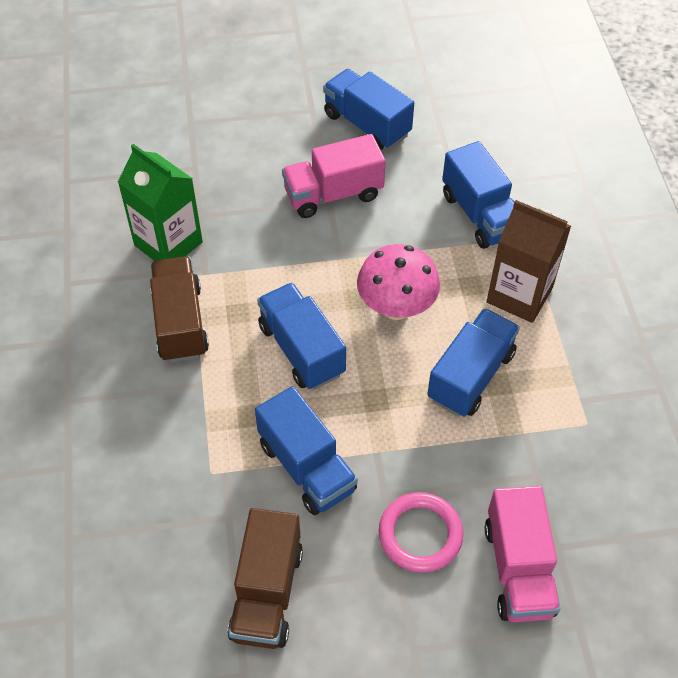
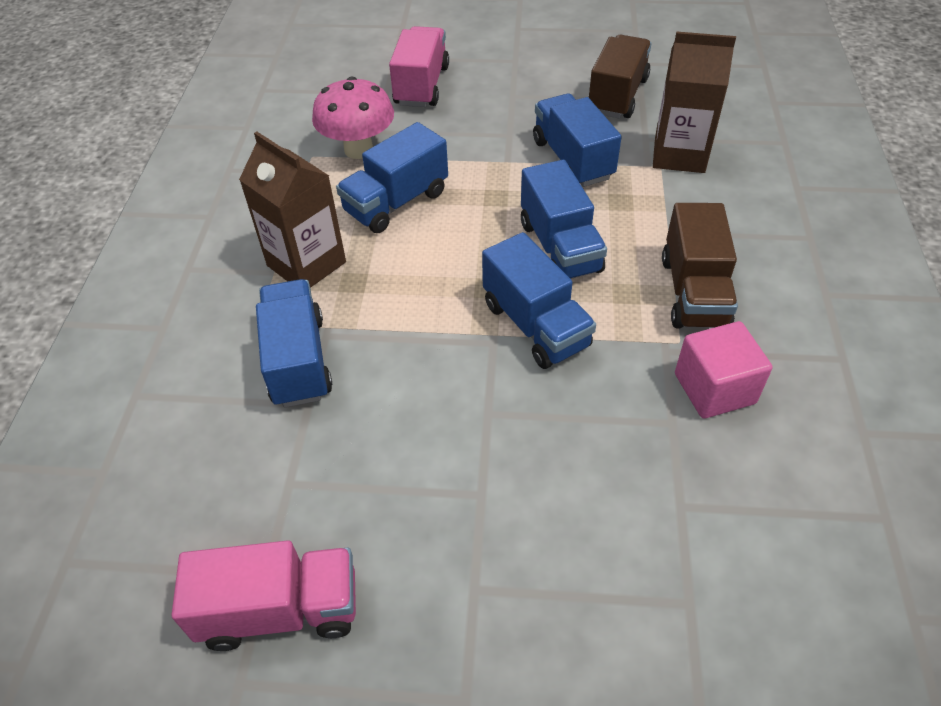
camera: 165 degrees left, 5 degrees down
green carton [118,144,203,261] -> pink cube [675,321,772,418]
pink truck [282,134,386,218] -> pink truck moved to [171,540,356,651]
blue truck [323,69,414,150] -> blue truck moved to [482,232,596,369]
pink mushroom [357,244,440,320] -> pink mushroom moved to [312,76,394,159]
pink ring [379,492,463,573] -> none
none -> brown carton [653,31,736,173]

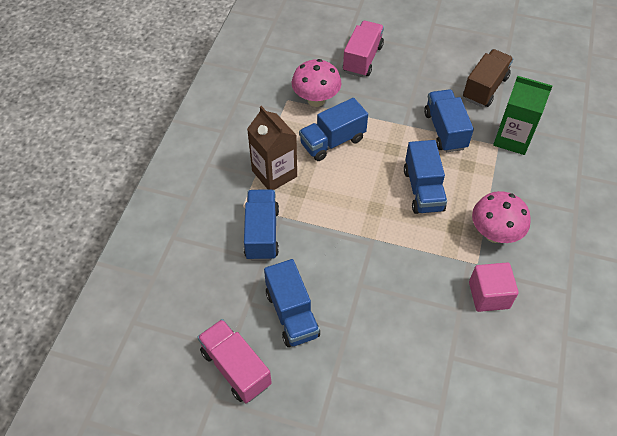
camera: 10 degrees right, 5 degrees up
pink truck [171,540,356,651] -> pink truck turned 135 degrees counterclockwise [197,319,272,403]
blue truck [482,232,596,369] -> blue truck moved to [264,259,320,347]
brown carton [653,31,736,173] -> green carton [493,76,553,155]
brown truck [662,203,738,329] -> pink mushroom [472,191,531,243]

